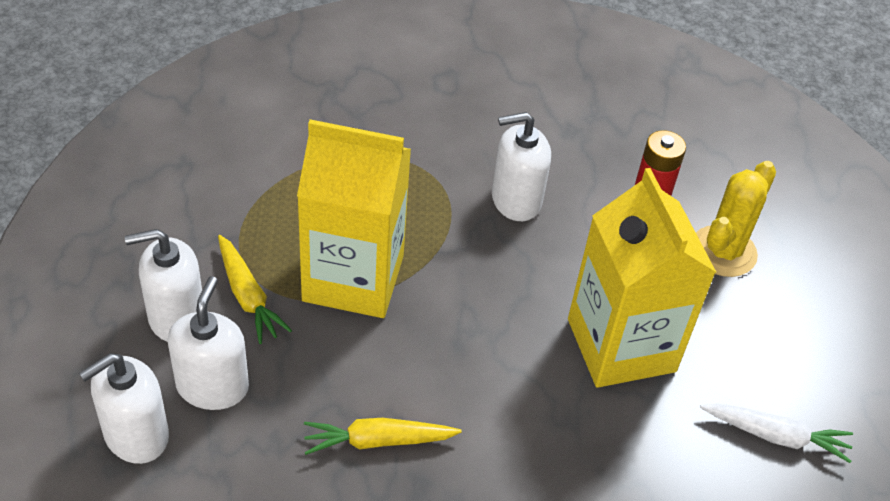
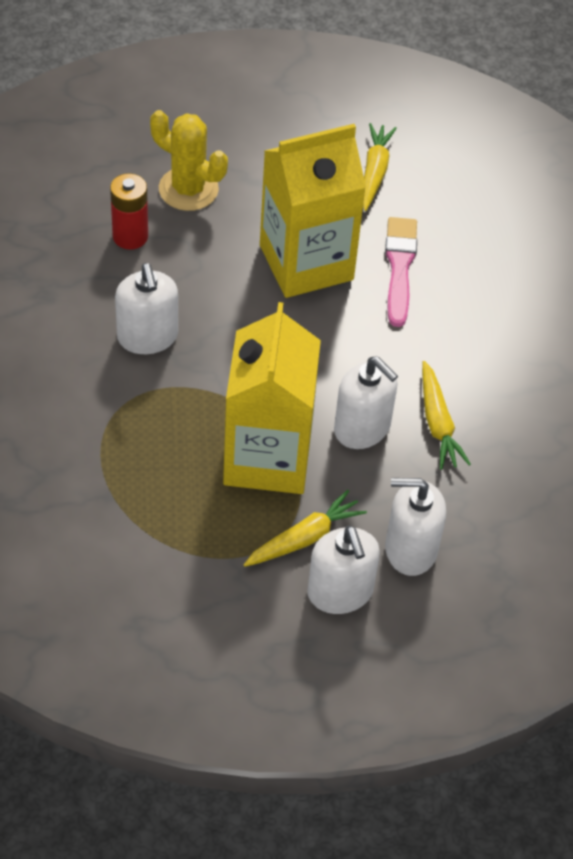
camera: 95 degrees left, 5 degrees up
white soap dispenser [79,353,169,464] -> white soap dispenser moved to [334,356,398,449]
white carrot [700,403,853,463] -> yellow carrot [363,123,397,211]
none -> pink brush [385,217,417,327]

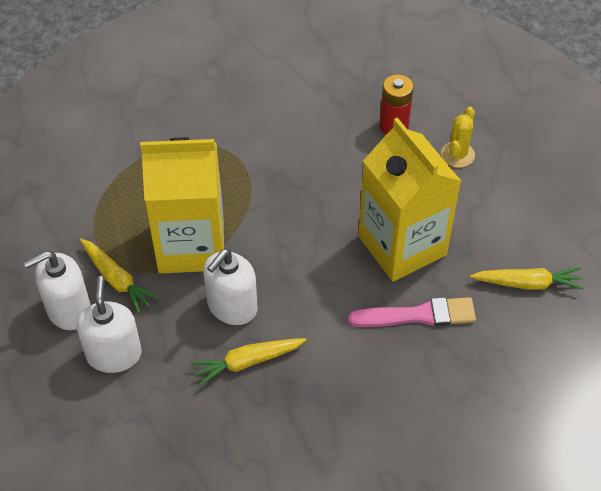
camera: 85 degrees right, 0 degrees up
white soap dispenser [115,263,178,354] -> none
yellow cactus [150,110,228,211] -> yellow cactus [441,107,475,168], size x0.67

